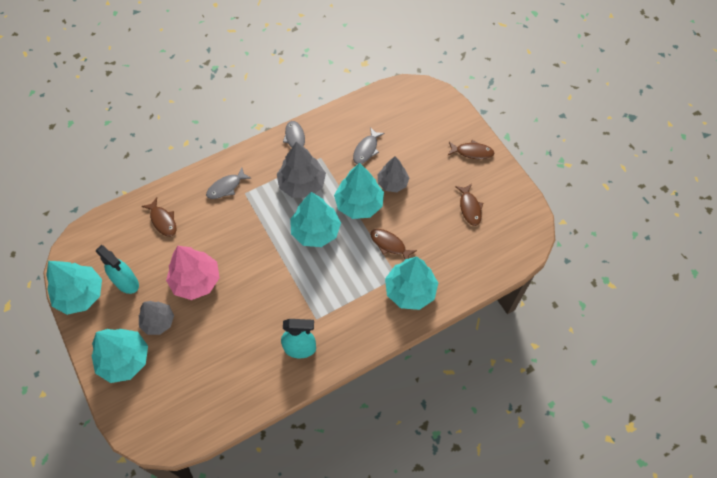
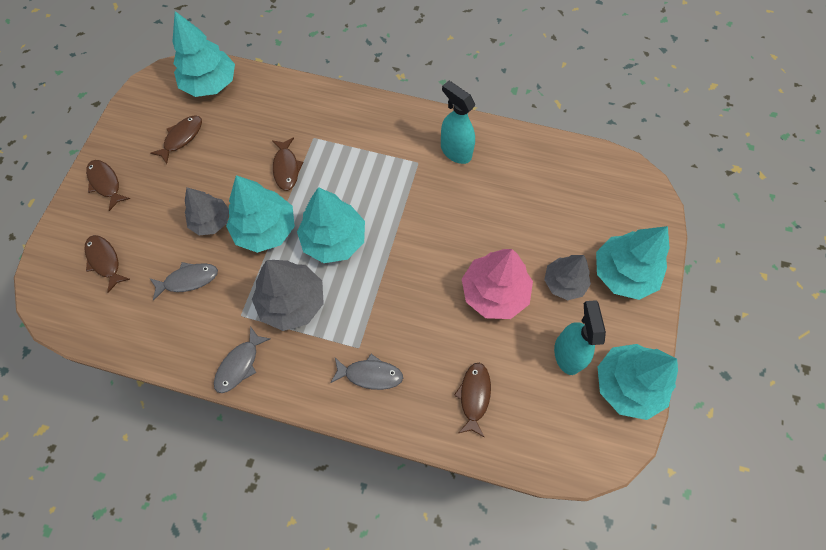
camera: 135 degrees left, 5 degrees up
turquoise tree [385,257,438,310] -> turquoise tree moved to [173,11,235,97]
none -> brown fish [85,235,130,293]

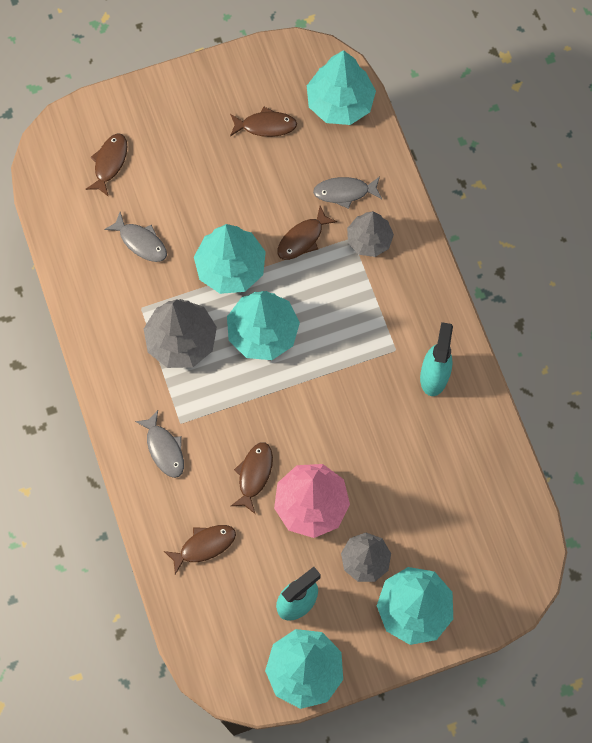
camera: 55 degrees right, 5 degrees up
brown fish [86,160,130,211] -> brown fish moved to [231,442,273,514]
grey tree [185,188,229,235] -> grey tree moved to [347,211,394,257]
grey fish [214,326,271,393] -> grey fish moved to [313,176,382,209]

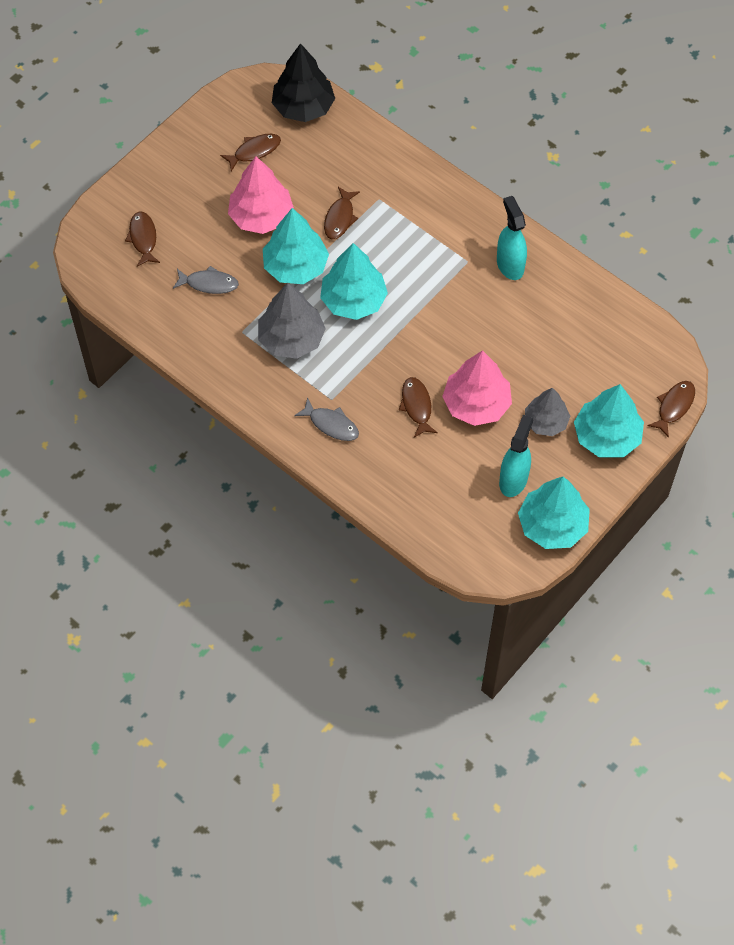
camera: 30 degrees left, 10 degrees down
brown fish [164,525,236,574] -> brown fish moved to [647,381,695,438]
turquoise tree [307,50,376,125] -> black tree [272,43,335,122]
grey fish [313,176,382,209] -> none
grey tree [347,211,394,257] -> none
none -> pink tree [228,156,294,234]

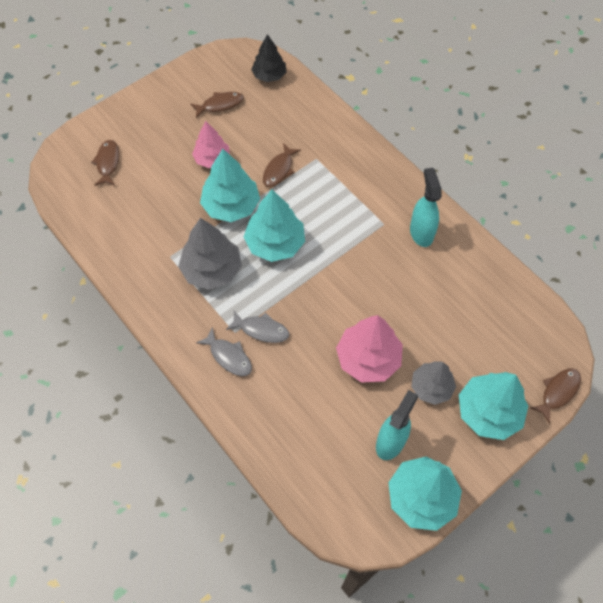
camera: 10 degrees right, 0 degrees up
grey fish [173,266,239,294] -> grey fish moved to [226,311,289,343]
pink tree [228,156,294,234] -> pink tree [192,121,230,168], size x0.66
black tree [272,43,335,122] -> black tree [251,34,286,82], size x0.66
brown fish [399,377,438,438] -> none

